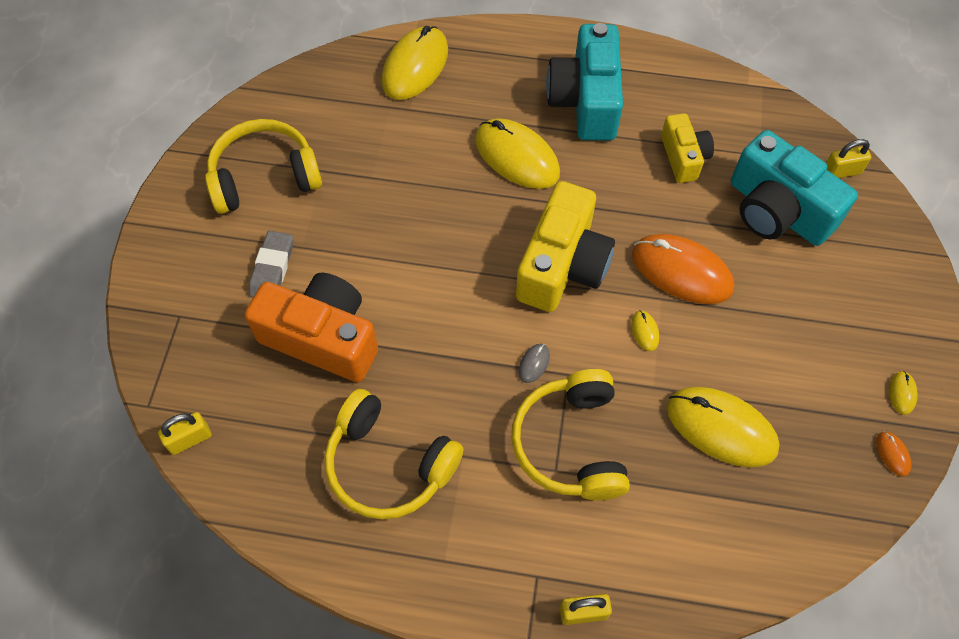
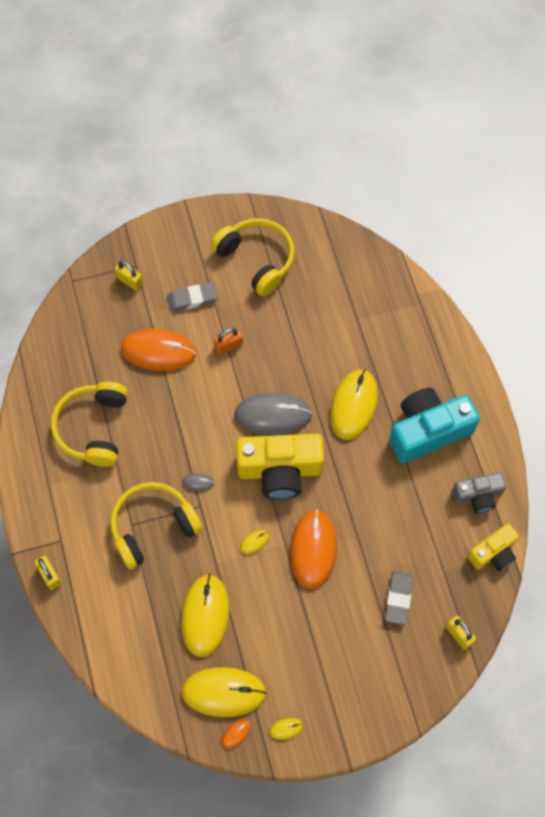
camera: 65 degrees right, 5 degrees up
yellow padlock [158,412,212,455] -> yellow padlock moved to [115,261,143,291]
orange camera [244,273,378,382] -> orange mouse [121,329,196,371]
yellow mouse [382,26,448,100] -> yellow mouse moved to [181,667,267,717]
yellow camera [661,113,714,183] -> yellow camera moved to [467,524,519,571]
turquoise camera [731,130,858,246] -> grey eraser [385,570,413,625]
none -> orange padlock [213,328,243,355]
none -> grey mouse [234,393,312,436]
none -> grey camera [452,472,506,513]

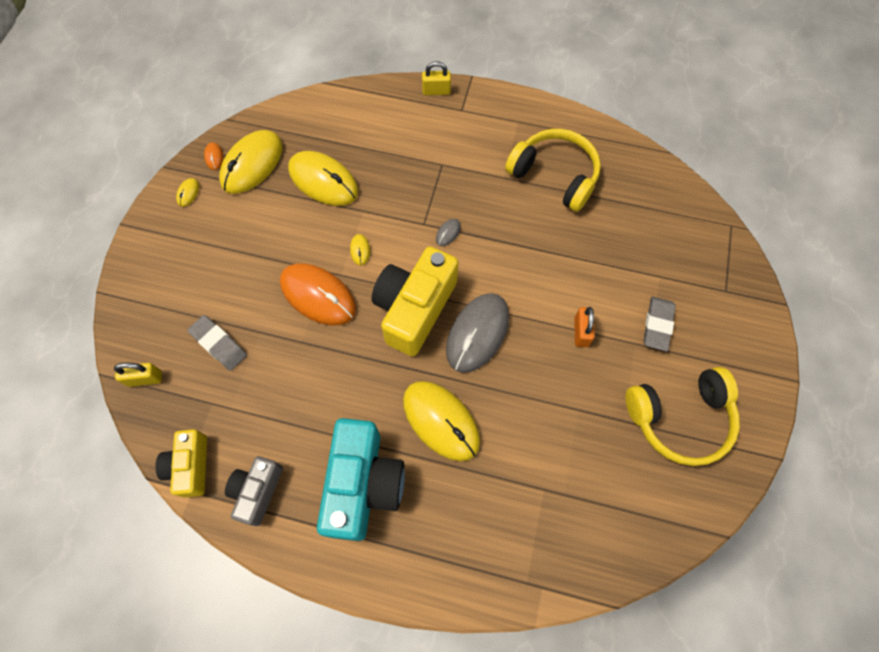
camera: 120 degrees right, 0 degrees up
yellow headphones [110,482,203,569] -> none
yellow padlock [115,261,143,291] -> none
orange mouse [121,329,196,371] -> none

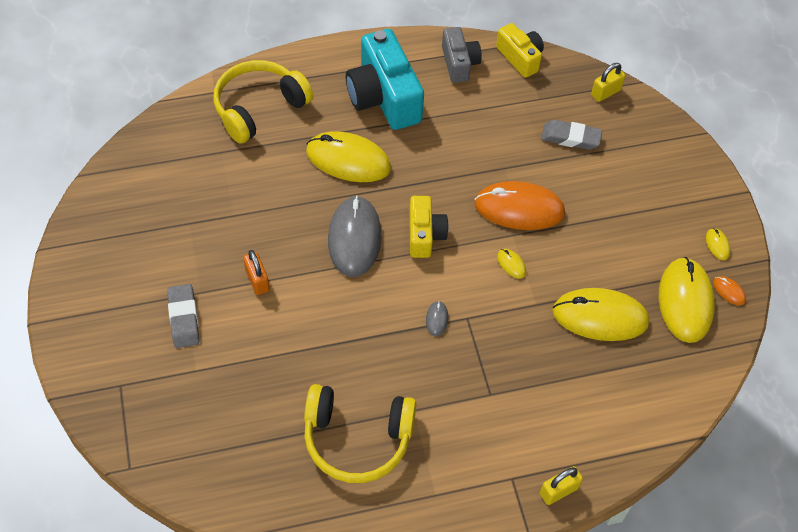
camera: 150 degrees right, 10 degrees down
yellow camera [372,246,458,356] -> yellow camera [409,196,448,258], size x0.57
yellow headphones [625,367,740,466] -> yellow headphones moved to [213,60,313,144]

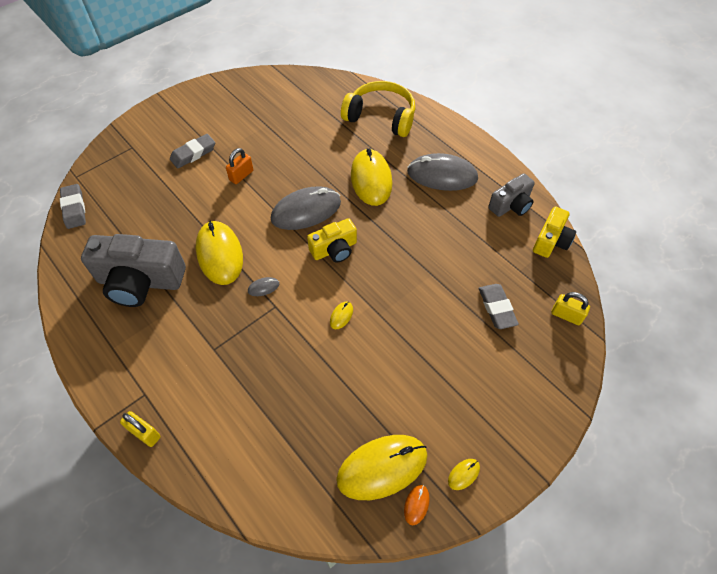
camera: 65 degrees right, 0 degrees up
yellow headphones [304,384,416,483] -> grey camera [81,234,186,307]
turquoise camera [346,29,424,130] -> grey mouse [407,153,478,191]
orange mouse [474,181,565,230] -> none
yellow mouse [552,288,649,341] -> yellow mouse moved to [196,220,243,285]
none -> grey eraser [60,184,86,229]

